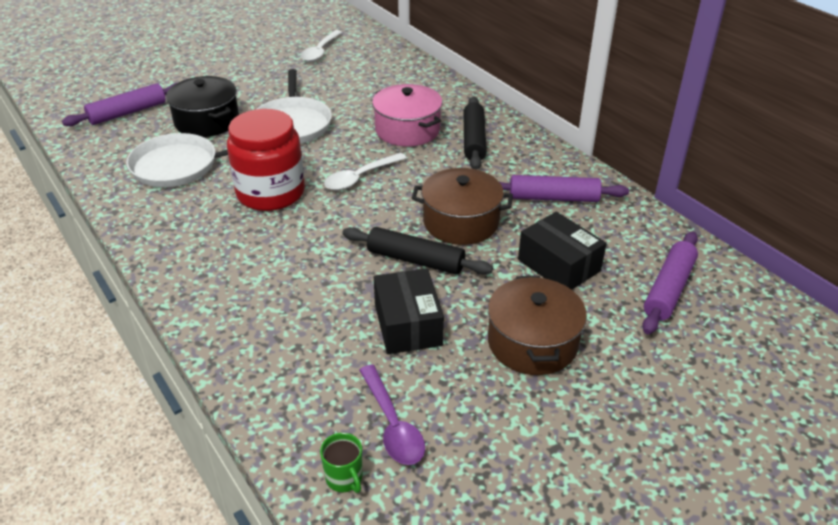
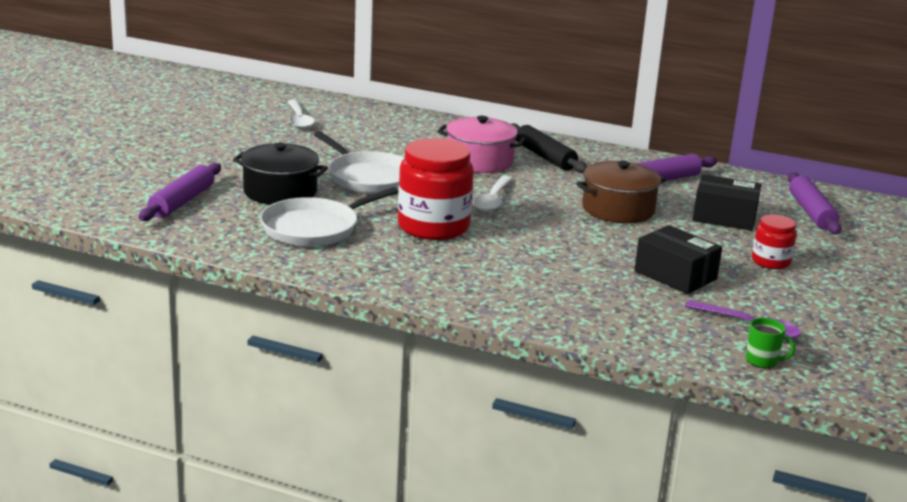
camera: 35 degrees left, 15 degrees down
black rolling pin [342,227,493,274] -> none
brown pot [488,276,587,375] -> red jar [752,215,797,269]

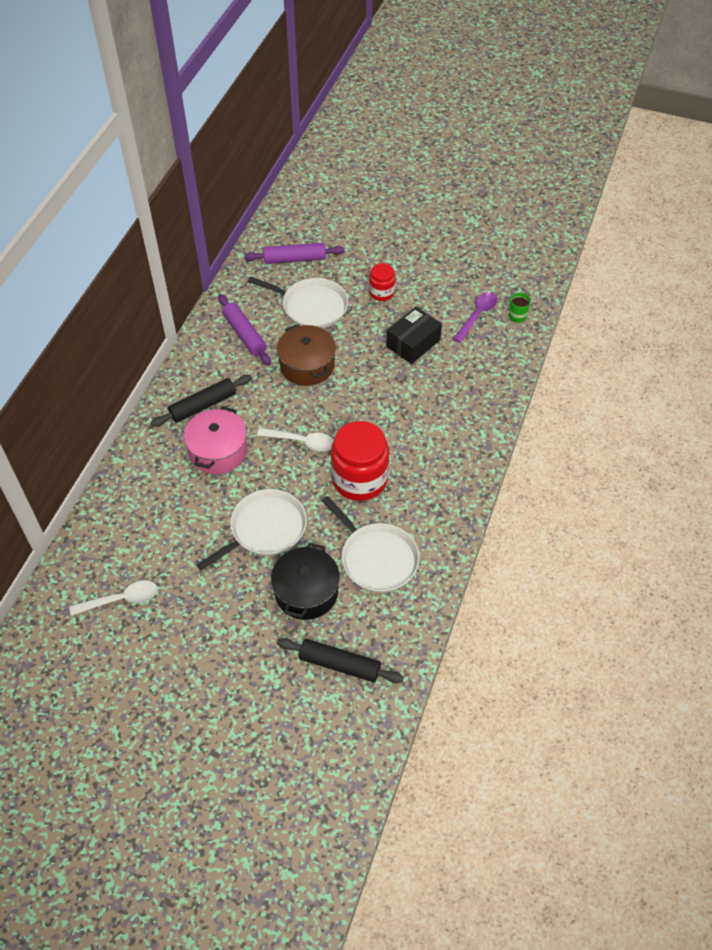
camera: 90 degrees left, 30 degrees up
purple rolling pin [139,163,221,221] -> black rolling pin [277,638,404,683]
black box [693,174,761,231] -> white pan [248,276,348,328]

